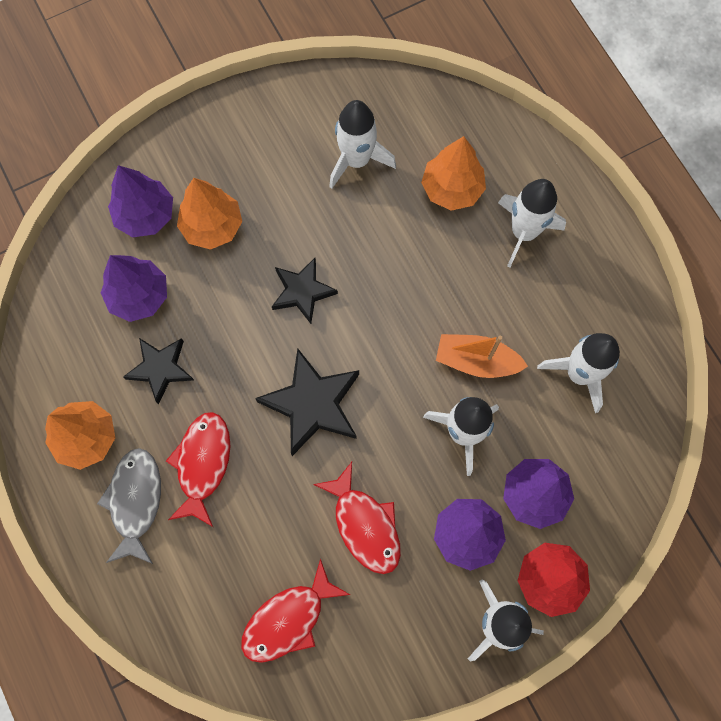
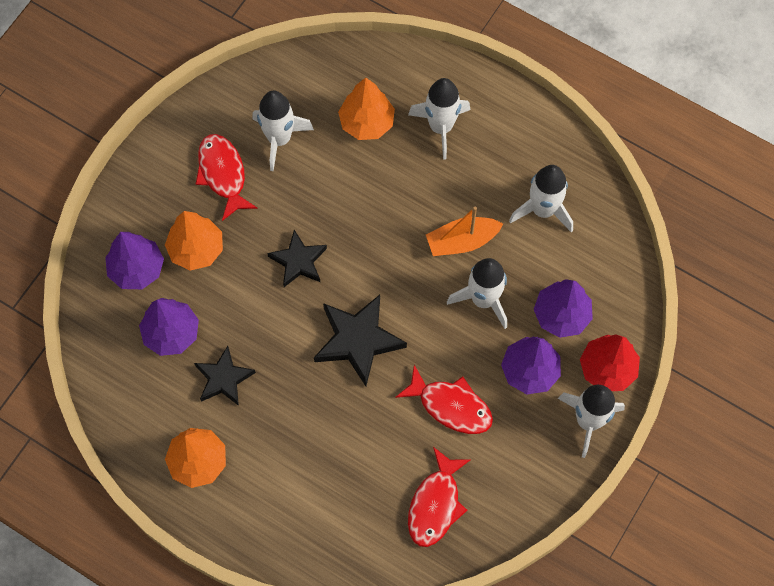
camera: 30 degrees left, 5 degrees down
grey fish [97,448,161,564] -> none
red fish [166,412,230,527] -> red fish moved to [196,134,258,221]

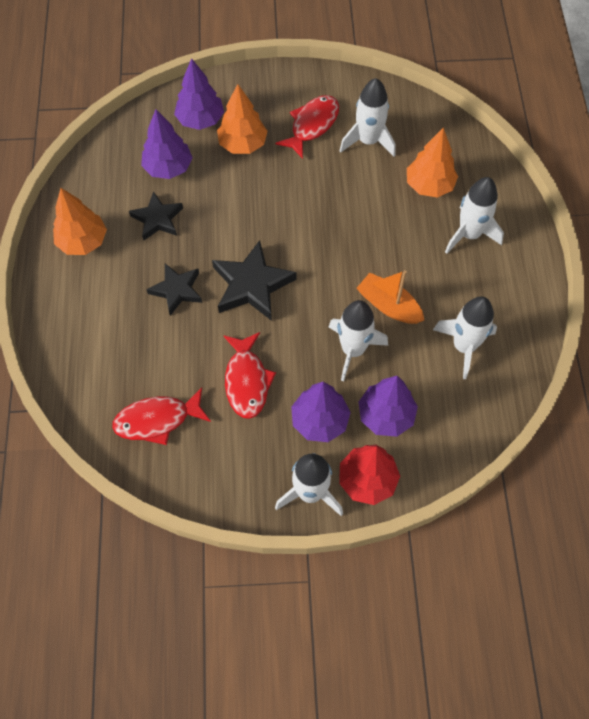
camera: 55 degrees right, 5 degrees down
black star [267,230,327,287] -> black star moved to [146,264,202,316]

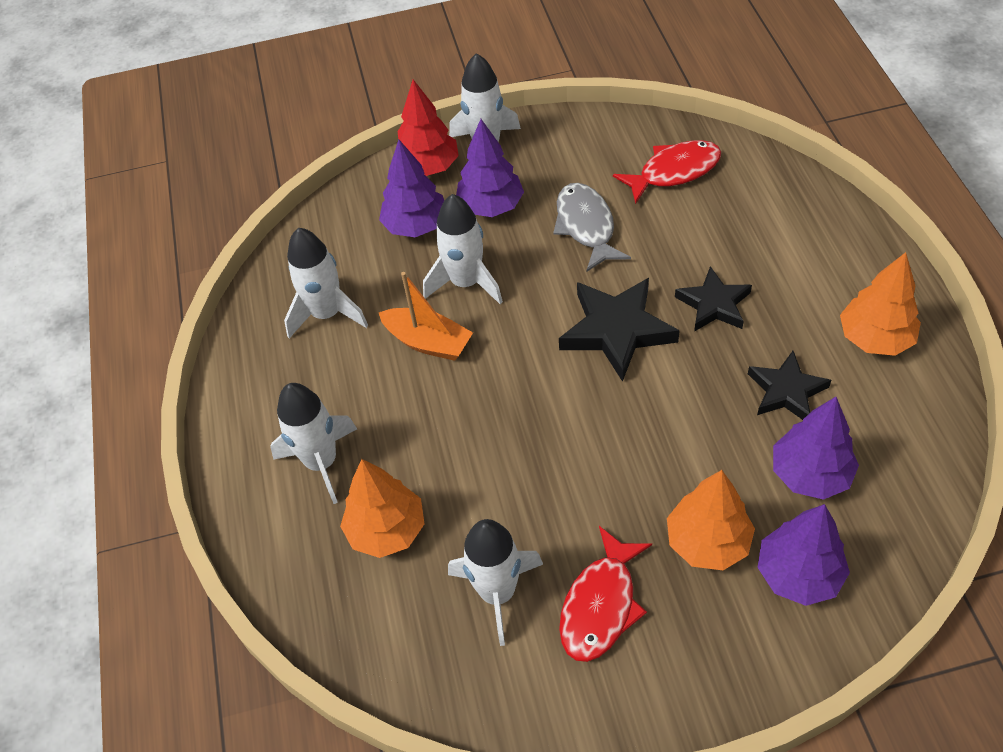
camera: 175 degrees right, 10 degrees down
red fish [223,332,276,419] -> grey fish [553,183,631,271]

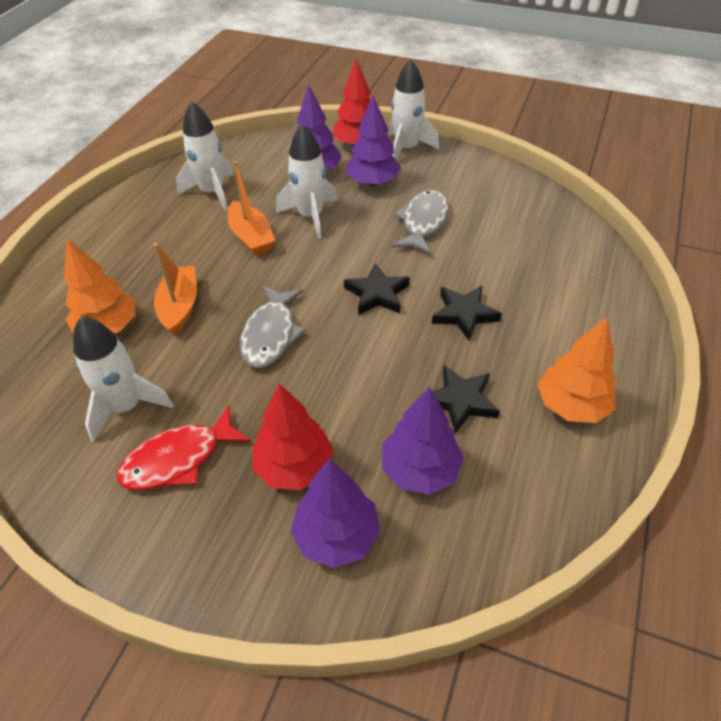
camera: 30 degrees right, 5 degrees down
white rocket [270,383,357,504] -> none
black star [559,278,680,382] -> black star [344,263,410,315], size x0.65
red fish [613,140,721,204] -> none
orange tree [667,470,755,570] -> red tree [252,384,334,490]
none -> orange boat [153,243,197,336]
none -> grey fish [240,285,306,368]

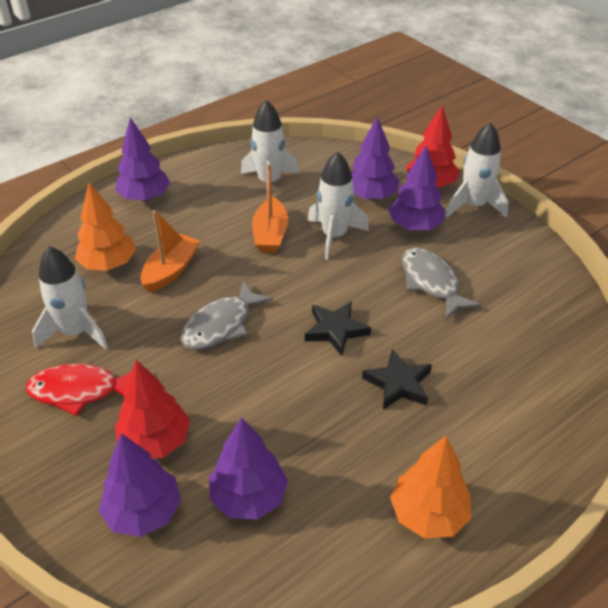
camera: 30 degrees right, 5 degrees down
grey fish [392,190,449,255] -> grey fish turned 75 degrees counterclockwise [402,247,481,319]
black star [433,365,500,434] -> none
none -> purple tree [115,117,170,201]

